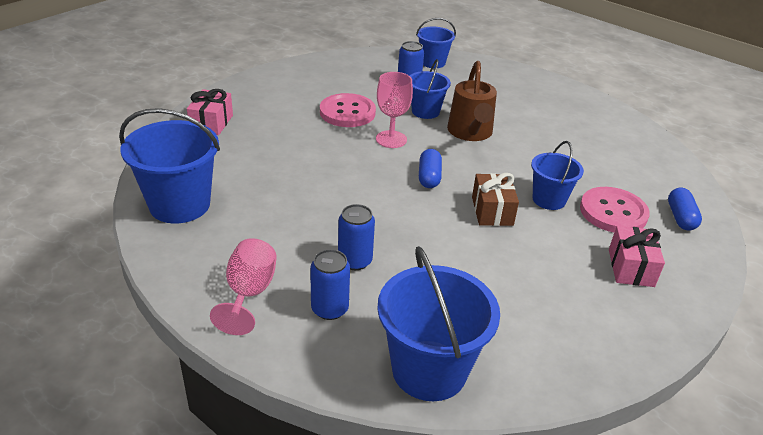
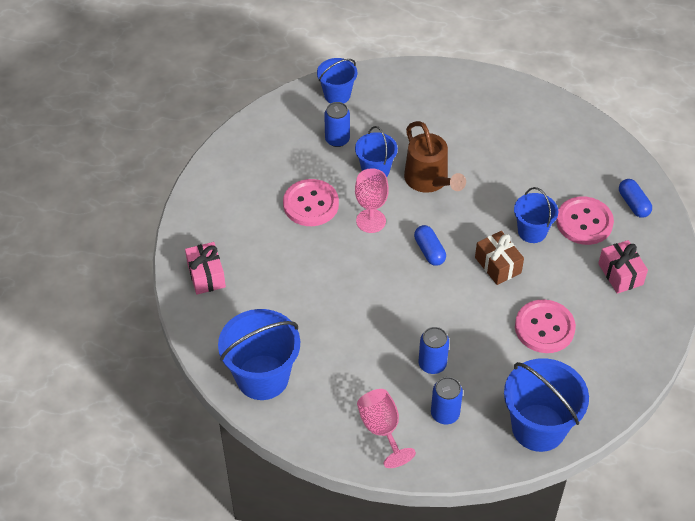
camera: 25 degrees left, 15 degrees up
none -> pink button [515,299,576,353]

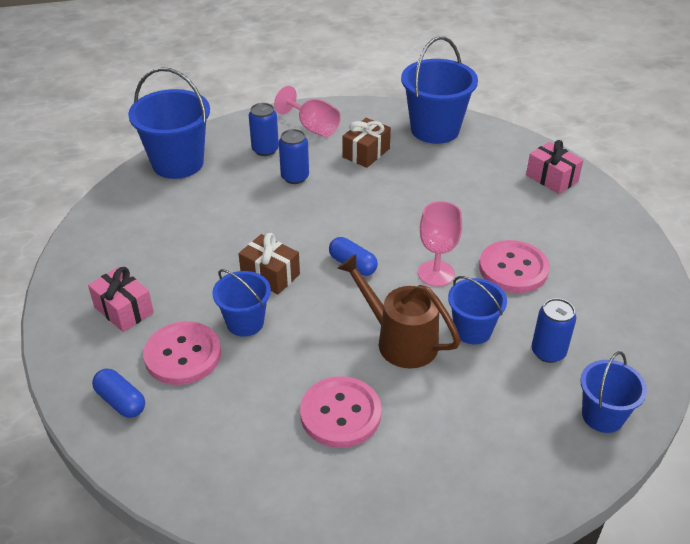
camera: 155 degrees right, 10 degrees down
pink button [515,299,576,353] -> pink button moved to [300,376,382,448]
none -> brown gift [342,118,391,168]

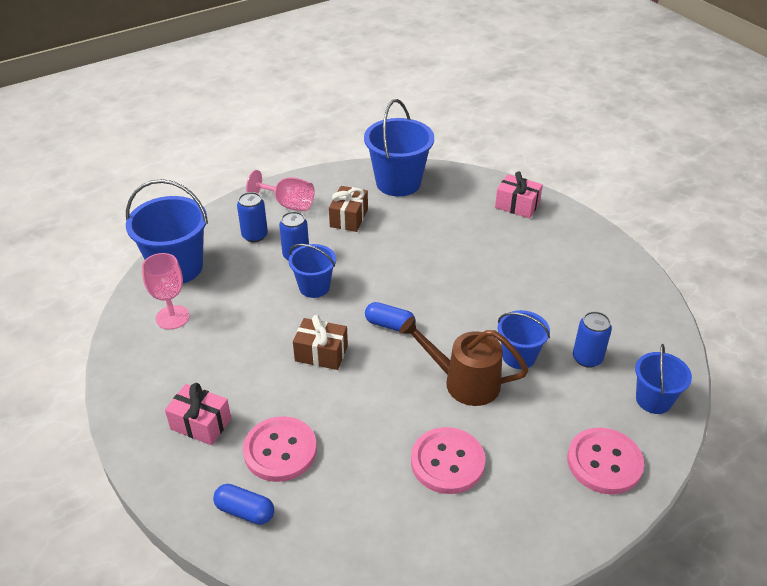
camera: 20 degrees left, 0 degrees up
blue bucket [212,269,271,337] -> blue bucket moved to [289,244,336,298]
pink goblet [418,201,462,287] -> pink goblet moved to [142,253,190,330]
pink button [479,240,550,293] -> pink button moved to [567,427,644,494]

